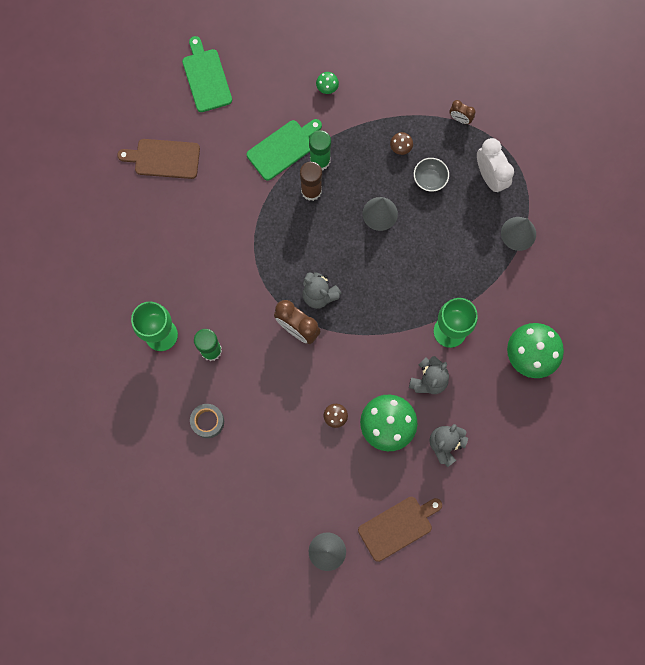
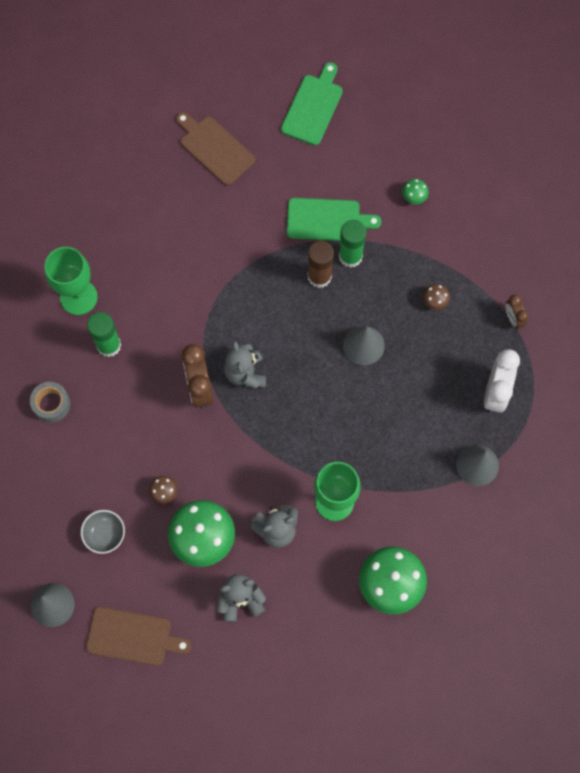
camera: 40 degrees right, 5 degrees down
grey bowl [414,158,449,192] -> grey bowl moved to [81,510,125,554]

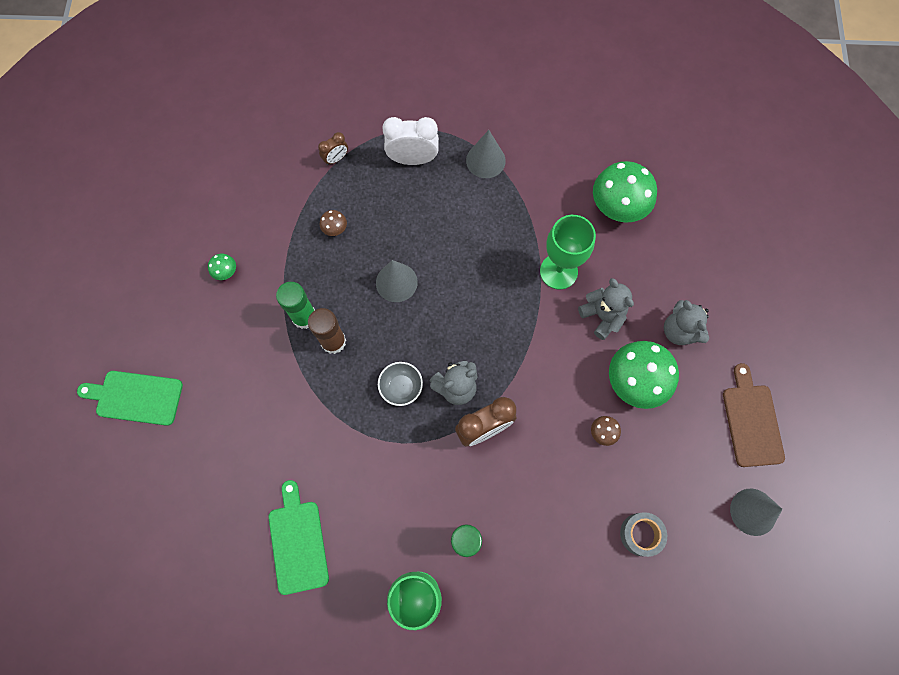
camera: 105 degrees left, 0 degrees up
grey tape [30,382,71,423] -> grey tape moved to [620,512,667,557]
grey bowl [81,510,125,554] -> grey bowl moved to [378,362,423,406]
brown cutting board [176,112,255,186] -> none
green cutting board [287,198,381,241] -> green cutting board moved to [269,480,329,595]

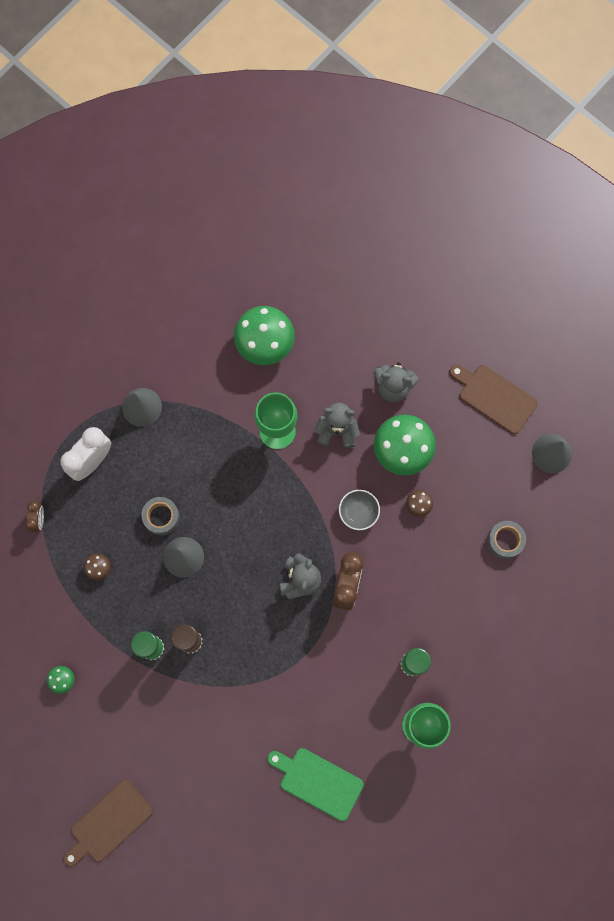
camera: 50 degrees left, 5 degrees up
green cutting board [77,371,183,426] -> brown cutting board [63,780,153,867]
grey bowl [378,362,423,406] -> grey bowl moved to [339,490,380,530]
none -> grey tape [141,497,180,535]

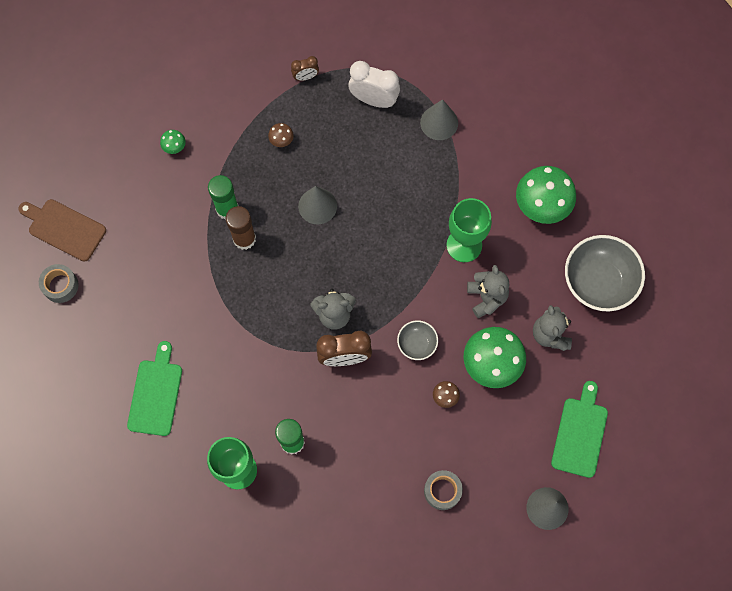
camera: 70 degrees right, 5 degrees down
grey tape [141,497,180,535] -> grey tape moved to [39,264,79,303]
brown cutting board [450,364,538,434] -> green cutting board [551,381,608,478]
none -> grey bowl [565,235,645,312]

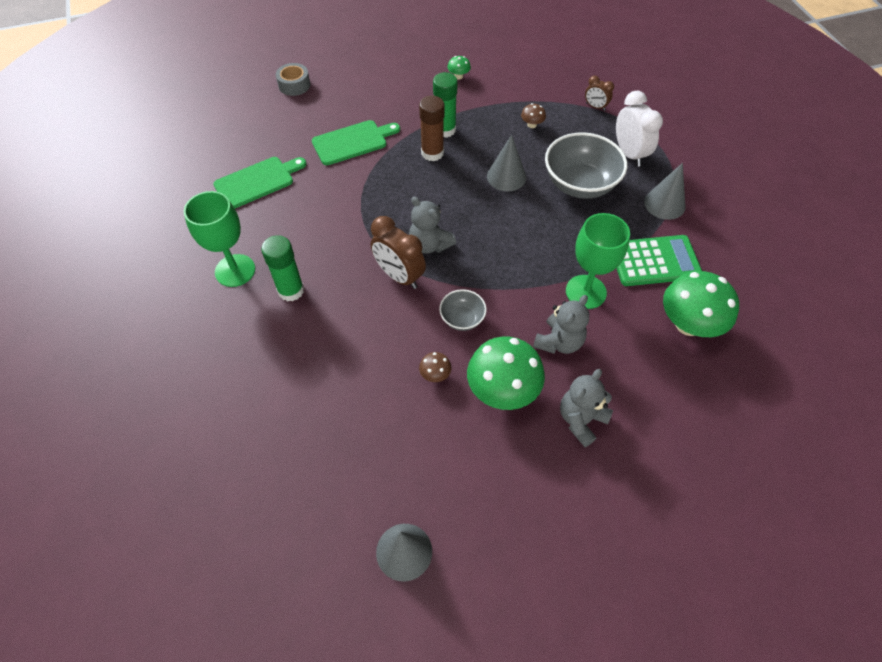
camera: 50 degrees right, 15 degrees down
brown cutting board [18,199,106,261] -> none
grey tape [424,470,463,510] -> none
green cutting board [551,381,608,478] -> green cutting board moved to [312,120,400,165]
grey bowl [565,235,645,312] -> grey bowl moved to [545,132,627,199]
none -> green calculator [617,235,702,286]

